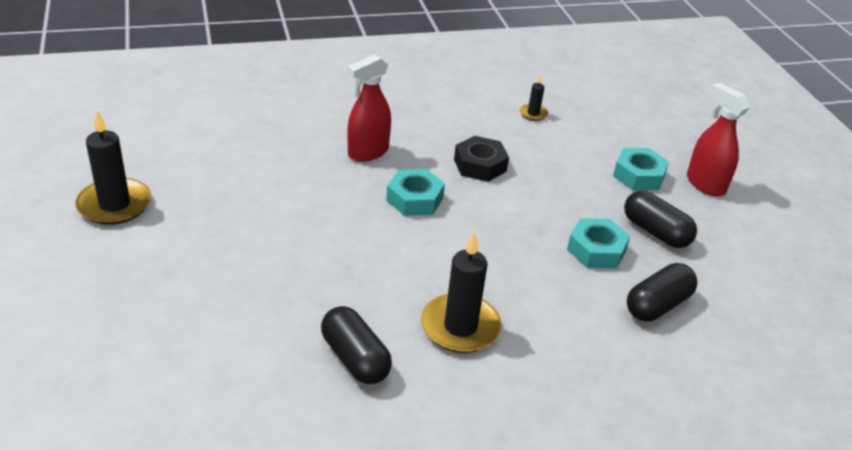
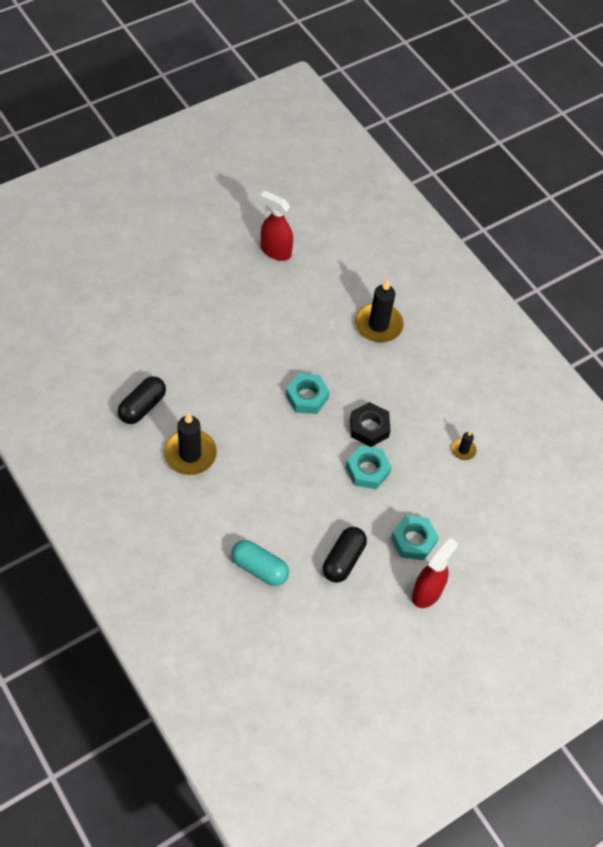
camera: 70 degrees right, 20 degrees up
black candle [76,109,151,225] -> black candle moved to [355,279,404,343]
red spray bottle [347,54,391,162] -> red spray bottle moved to [260,191,293,261]
turquoise nut [567,218,630,269] -> turquoise nut moved to [346,445,392,489]
black capsule [627,263,698,322] -> turquoise capsule [231,540,289,586]

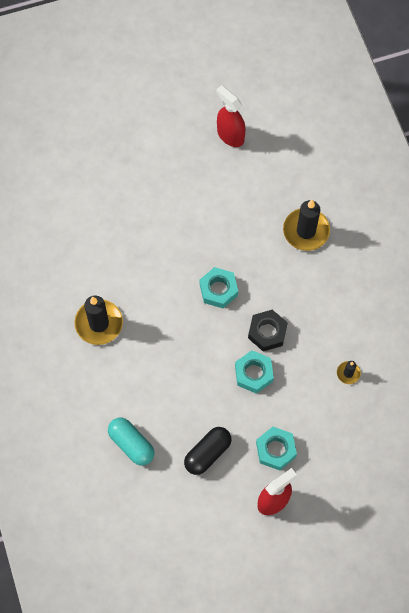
camera: 20 degrees right, 10 degrees up
black capsule [118,376,166,424] -> none

